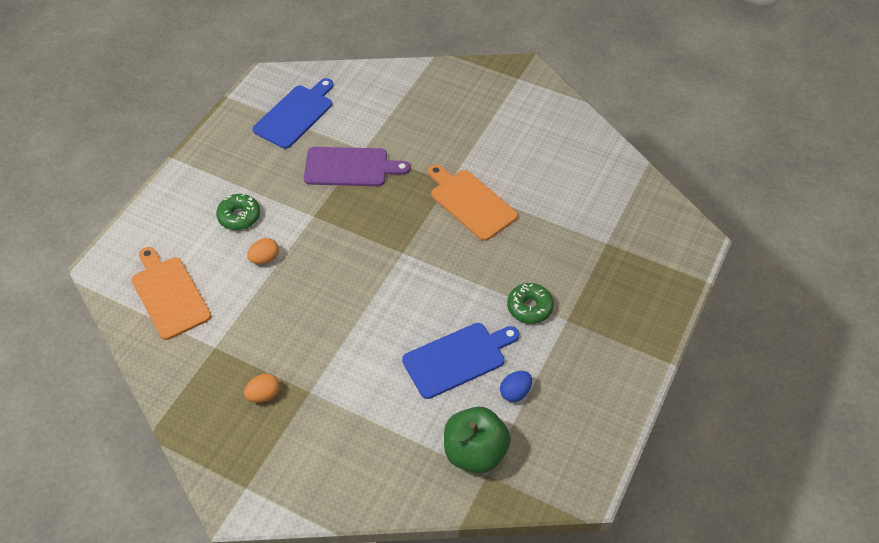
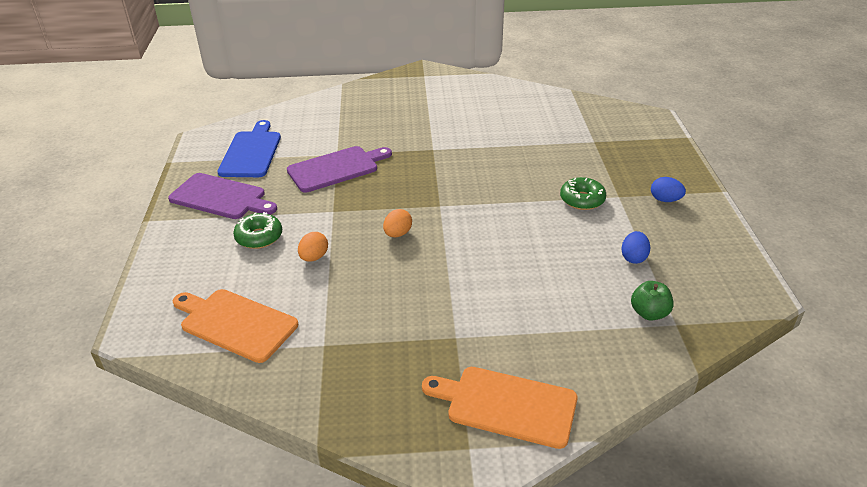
camera: 30 degrees left, 15 degrees down
orange egg [244,374,280,403] -> orange egg moved to [383,209,412,237]
blue cutting board [402,323,519,399] -> none
orange cutting board [428,165,518,241] -> orange cutting board moved to [422,367,577,449]
green apple [444,407,511,473] -> green apple [631,281,674,320], size x0.58
none -> purple cutting board [168,173,277,219]
none -> blue egg [651,177,686,202]

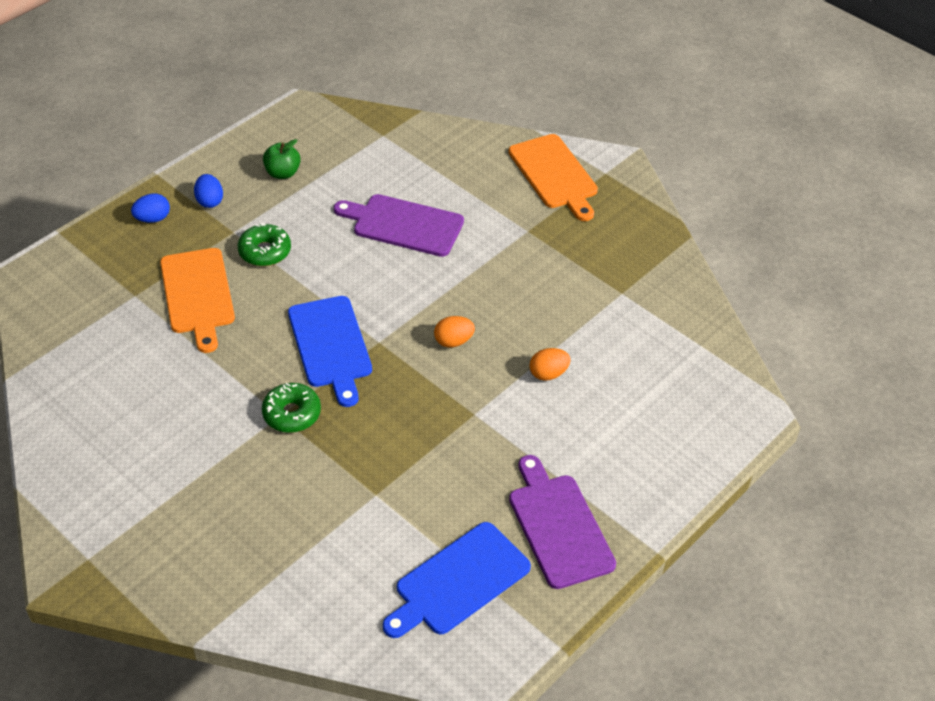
camera: 135 degrees left, 10 degrees up
orange cutting board [173,289,298,363] -> orange cutting board moved to [160,248,235,353]
green donut [233,212,282,249] -> green donut moved to [262,383,321,433]
purple cutting board [287,146,392,193] -> purple cutting board moved to [334,194,464,257]
blue egg [621,231,650,264] -> blue egg moved to [131,194,170,223]
green apple [631,281,674,320] -> green apple moved to [263,139,301,179]
none -> blue cutting board [288,296,372,407]

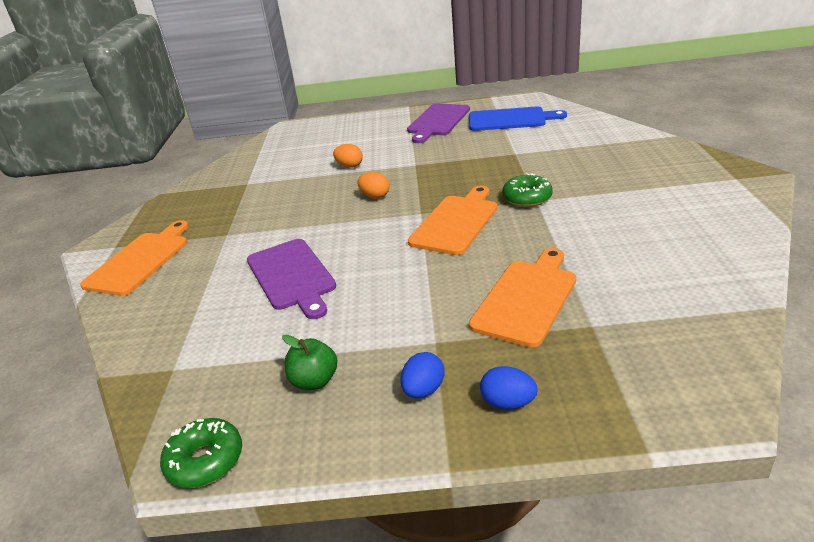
camera: 130 degrees left, 15 degrees down
green donut [238,223,291,266] -> green donut moved to [160,418,242,488]
blue cutting board [288,296,372,407] -> orange cutting board [408,186,497,255]

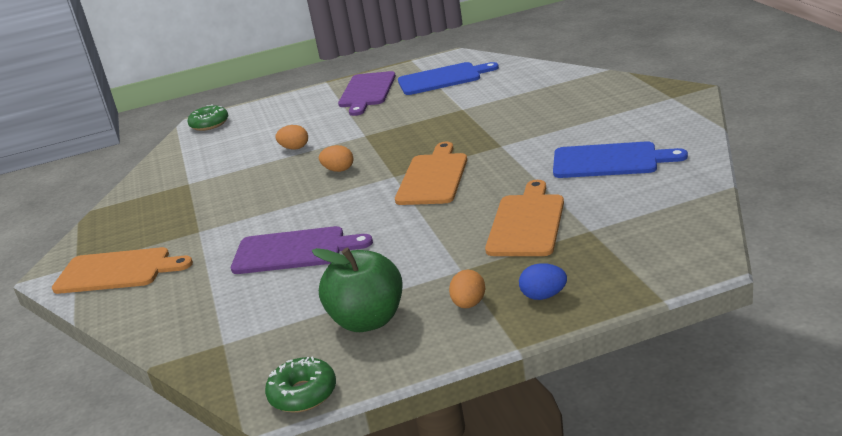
camera: 15 degrees left, 5 degrees down
orange cutting board [80,220,189,296] -> orange cutting board turned 90 degrees clockwise [52,247,193,294]
purple cutting board [247,239,336,319] -> purple cutting board turned 45 degrees counterclockwise [231,226,373,274]
green apple [282,335,337,390] -> green apple [312,248,402,332], size x1.74
blue egg [401,352,444,398] -> orange egg [449,270,485,308]
green donut [502,173,553,207] -> green donut moved to [187,104,228,131]
none -> blue cutting board [553,141,688,178]

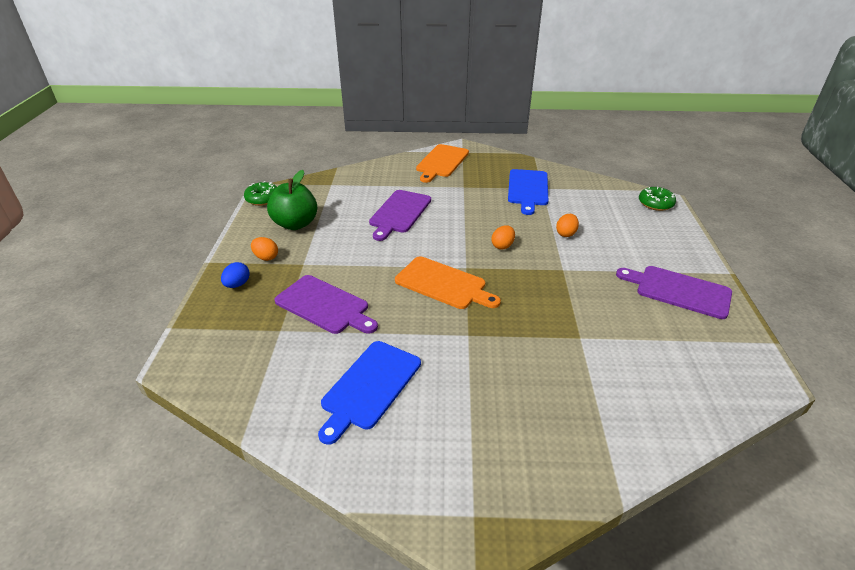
camera: 105 degrees right, 10 degrees up
blue cutting board [398,62,499,95] -> blue cutting board moved to [508,169,548,215]
orange cutting board [485,180,564,256] -> purple cutting board [274,275,378,334]

